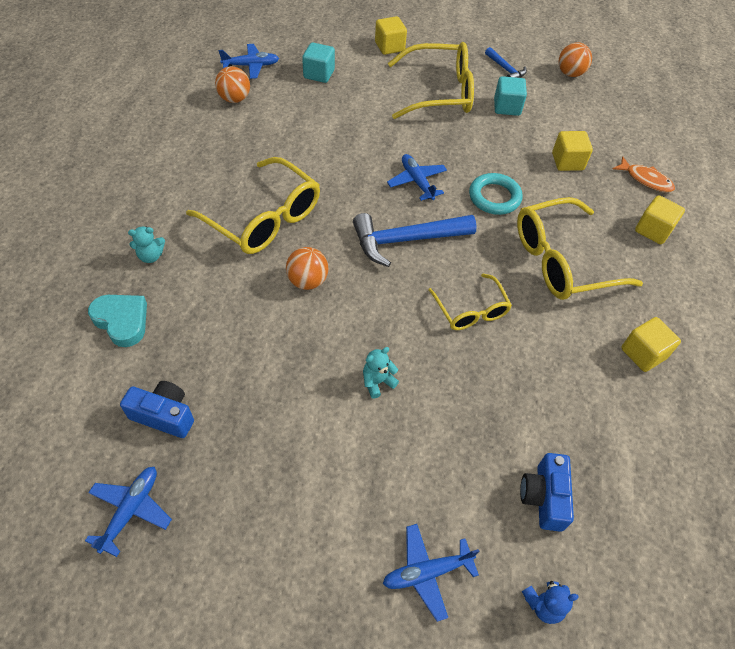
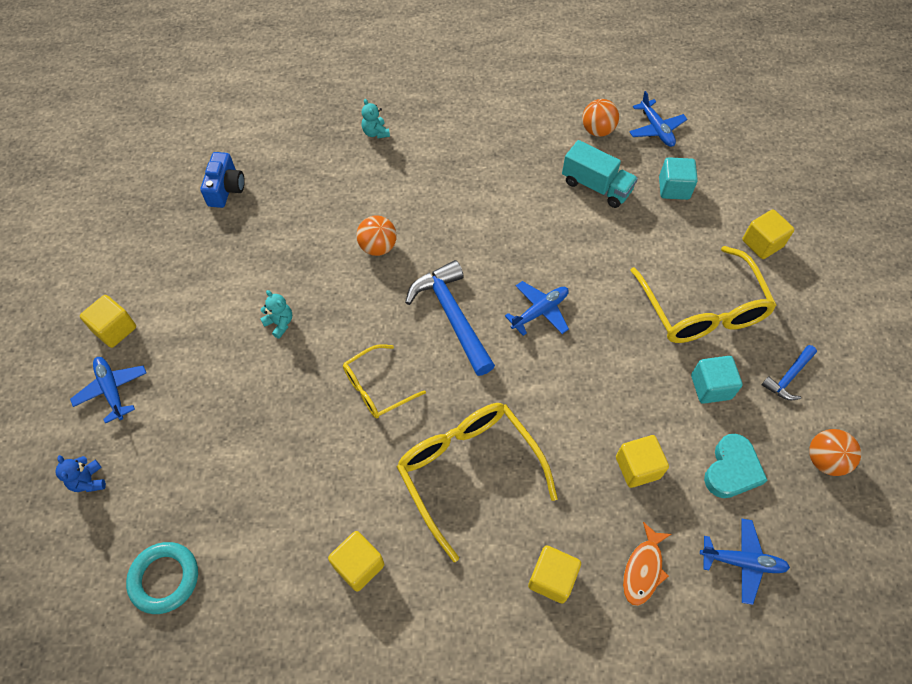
camera: 80 degrees right, 5 degrees up
blue plane [85,467,172,557] -> blue plane moved to [700,519,790,605]
turquoise heart [88,295,147,347] -> turquoise heart moved to [704,434,768,498]
yellow glasses [186,157,320,254] -> none
turquoise ring [469,173,523,215] -> turquoise ring moved to [126,542,198,614]
blue camera [520,453,574,532] -> none
none -> yellow cube [80,295,136,348]
none -> turquoise truck [562,140,638,208]

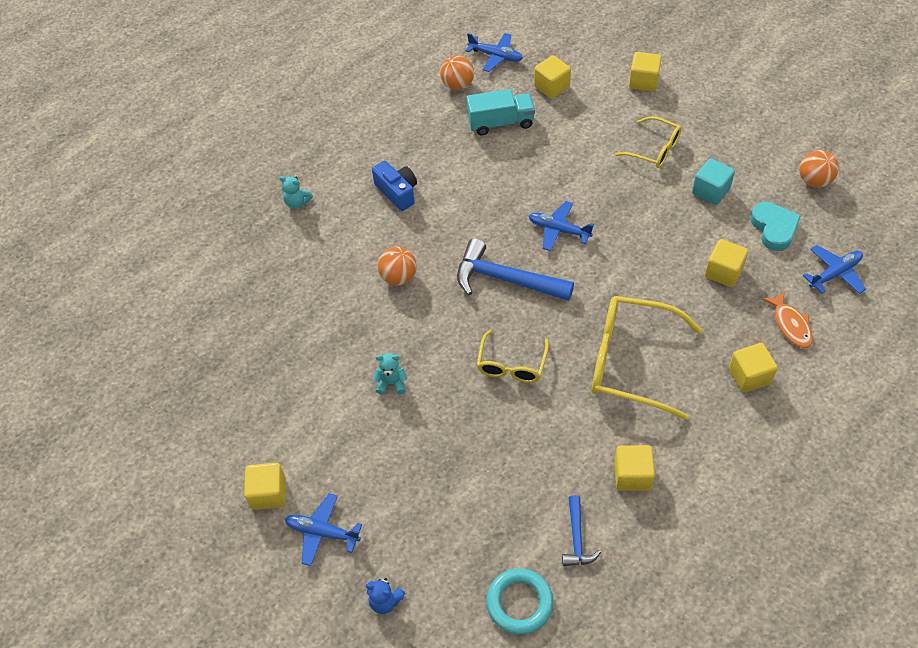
camera: 40 degrees left, 5 degrees down
blue camera [200,152,245,208] -> blue camera moved to [372,161,417,211]
blue plane [505,281,569,336] -> blue plane turned 75 degrees counterclockwise [529,201,594,251]
yellow glasses [630,246,777,343] -> yellow glasses [615,116,682,168], size x0.57
turquoise cube [659,157,698,200] -> yellow cube [534,55,571,99]
blue hammer [762,345,817,400] -> blue hammer moved to [562,495,601,566]

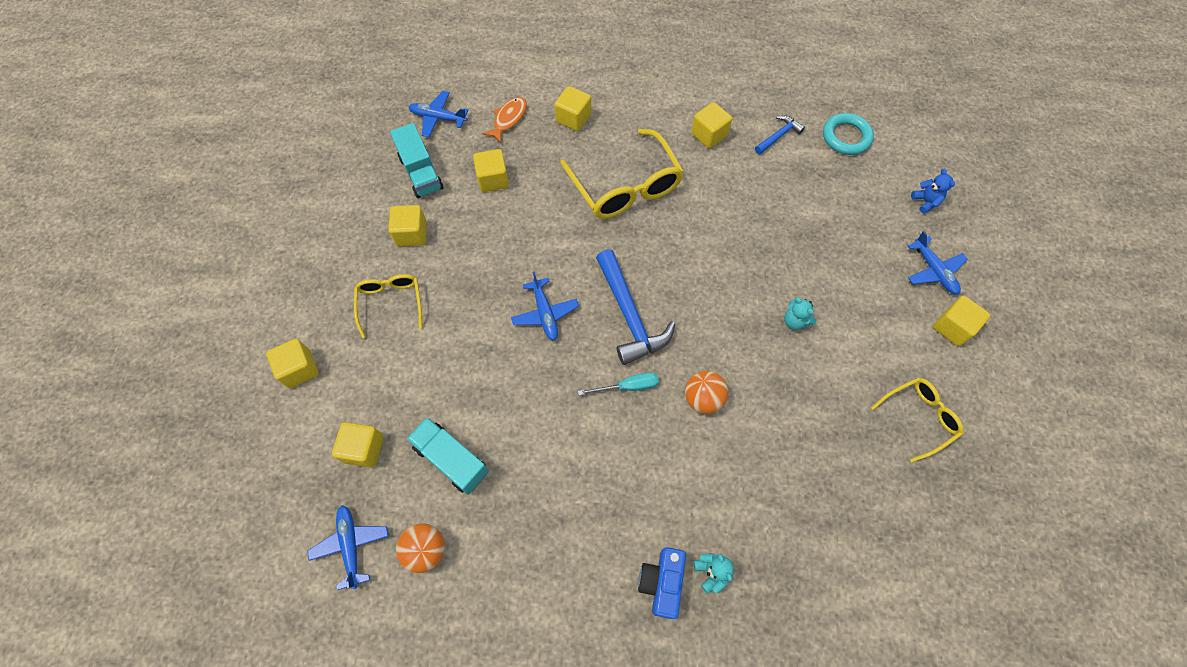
camera: 135 degrees left, 10 degrees up
blue camera [372,161,417,211] -> blue camera moved to [638,547,686,619]
yellow glasses [477,329,549,383] -> yellow glasses moved to [871,377,964,462]
turquoise cube [692,158,735,205] -> yellow cube [388,205,427,246]
turquoise heart [750,202,801,251] -> turquoise truck [390,123,443,198]
orange ball [799,150,839,188] -> none
none -> turquoise screwdriver [578,372,659,395]

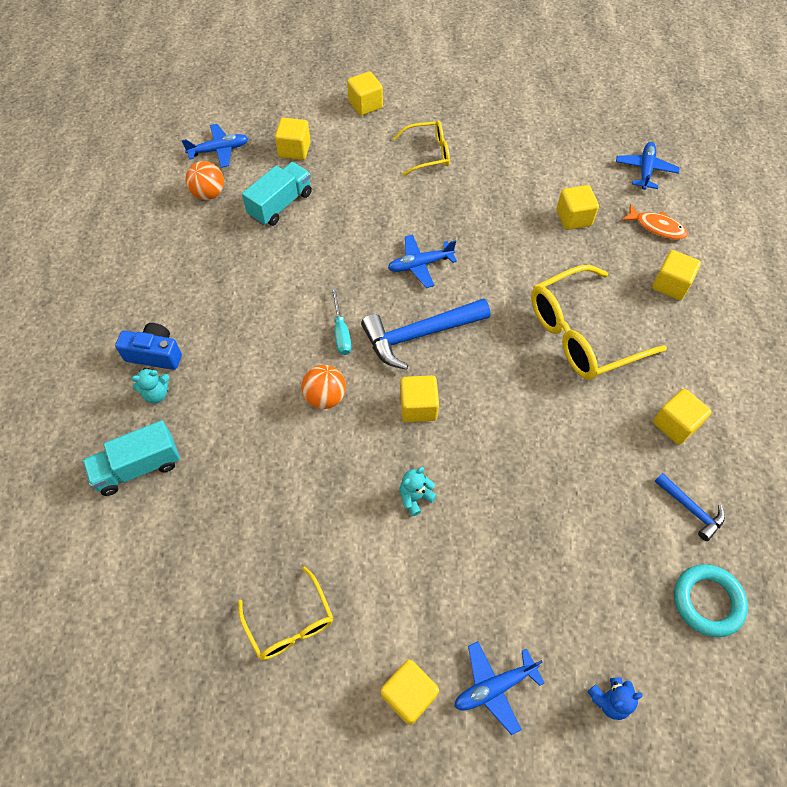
camera: 90 degrees right, 5 degrees down
yellow cube [388,205,427,246] -> yellow cube moved to [400,375,439,422]
turquoise truck [390,123,443,198] -> turquoise truck moved to [82,420,180,496]

